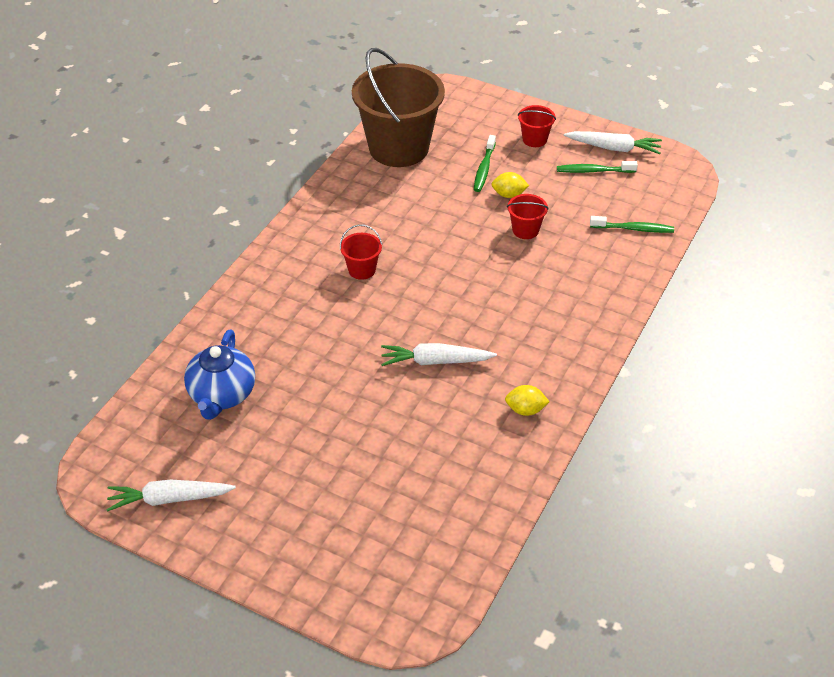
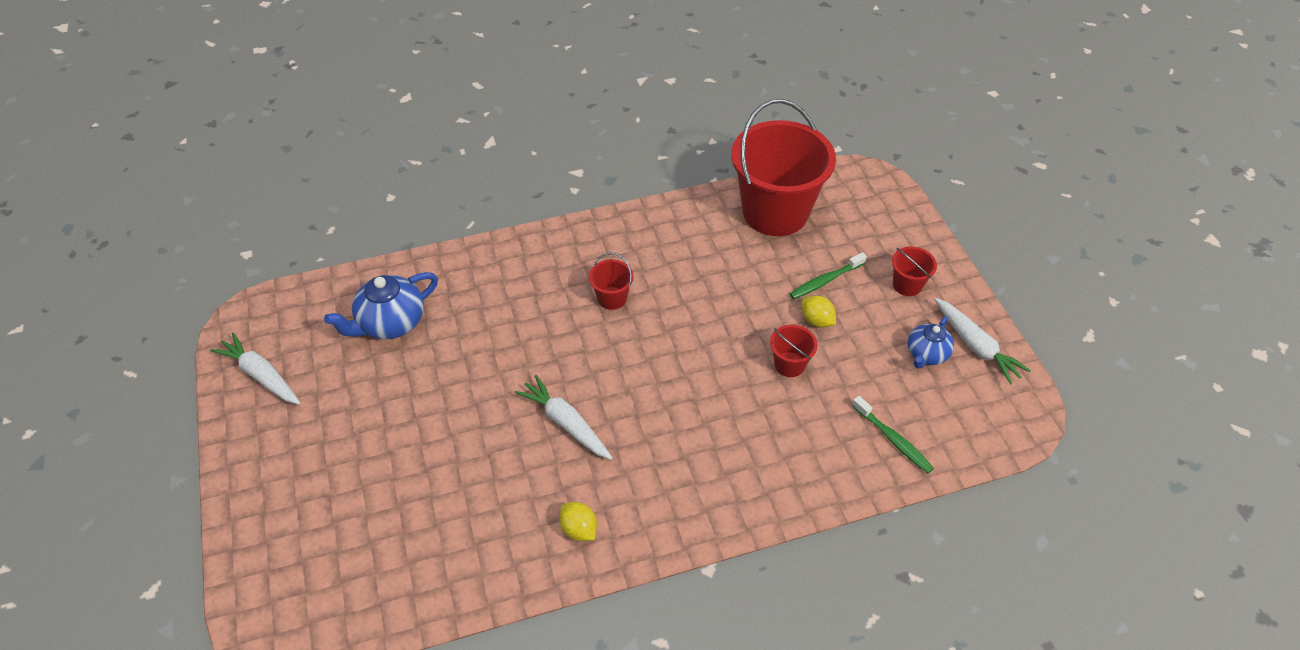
camera: 45 degrees right, 5 degrees up
brown bucket [352,48,445,167] -> red bucket [731,99,836,236]
green toothbrush [557,161,638,173] -> blue teapot [908,316,954,368]

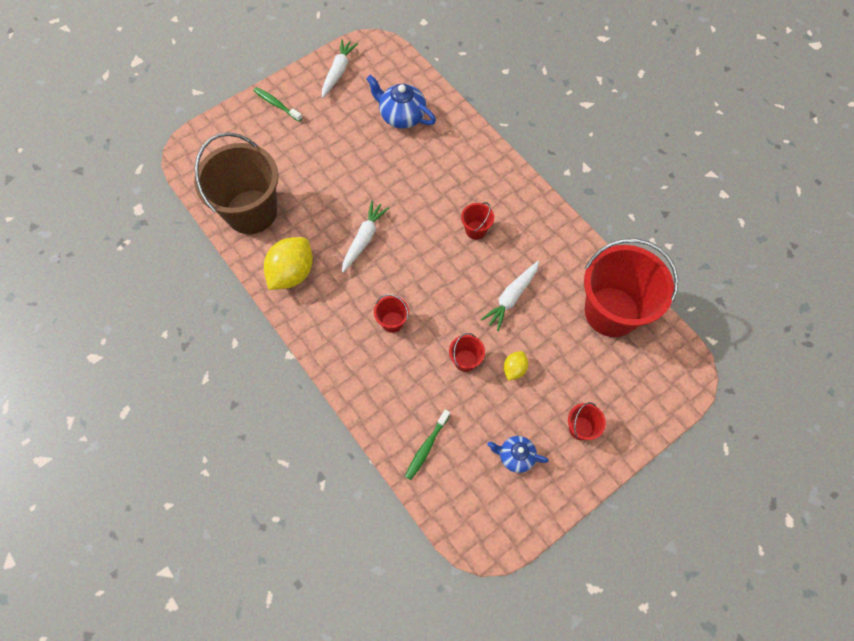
camera: 70 degrees right, 15 degrees up
yellow lemon [559,502,597,541] -> yellow lemon [264,237,313,290], size x1.99
green toothbrush [790,252,867,299] -> green toothbrush moved to [253,87,302,122]
white carrot [934,298,1031,385] -> white carrot moved to [481,261,539,331]
none -> brown bucket [194,133,278,234]
none -> red bucket [374,294,409,333]

